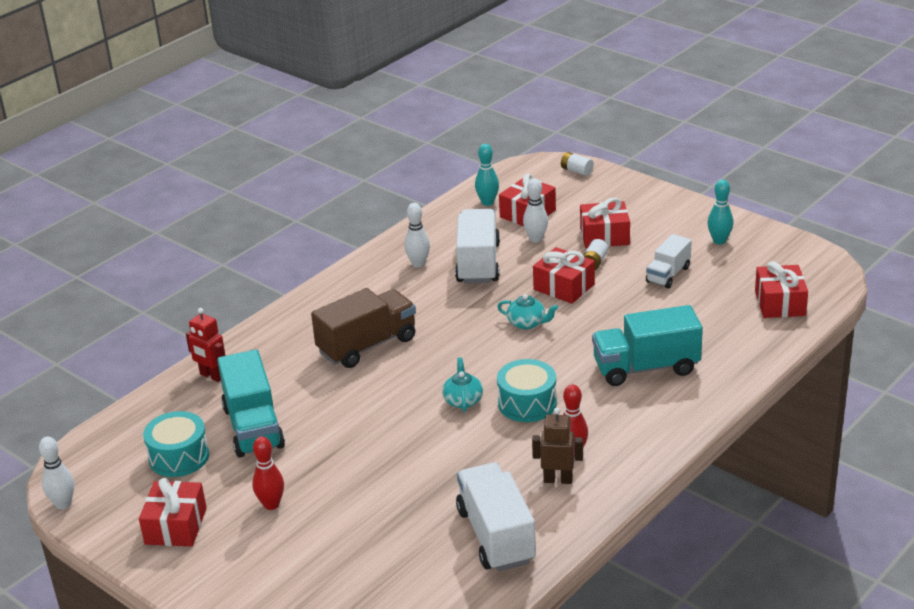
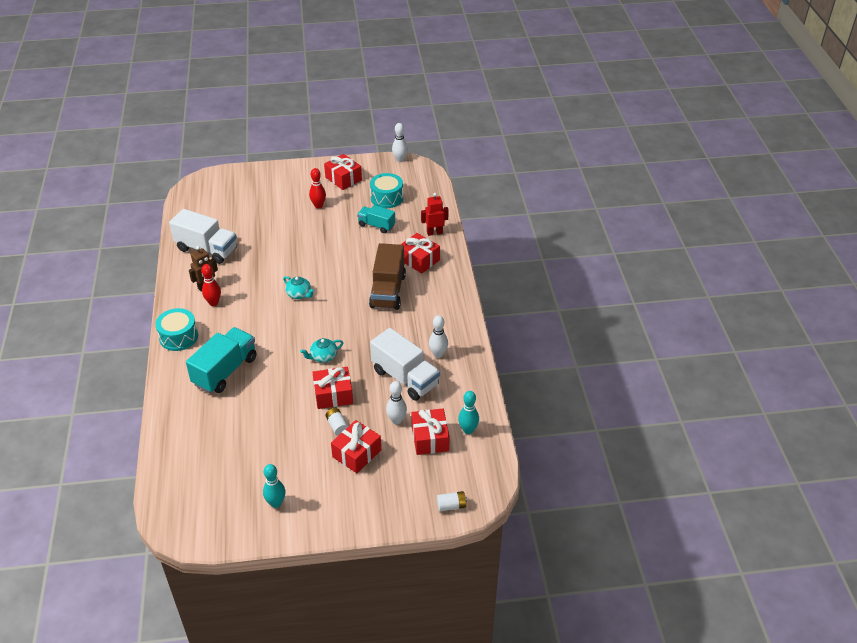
camera: 130 degrees right, 10 degrees up
turquoise truck [217,349,285,457] -> turquoise truck [357,205,395,233], size x0.60
turquoise drum [497,359,557,422] -> turquoise drum moved to [155,308,198,351]
white truck [646,234,692,288] -> none
red gift [755,261,808,318] -> red gift moved to [400,233,440,273]

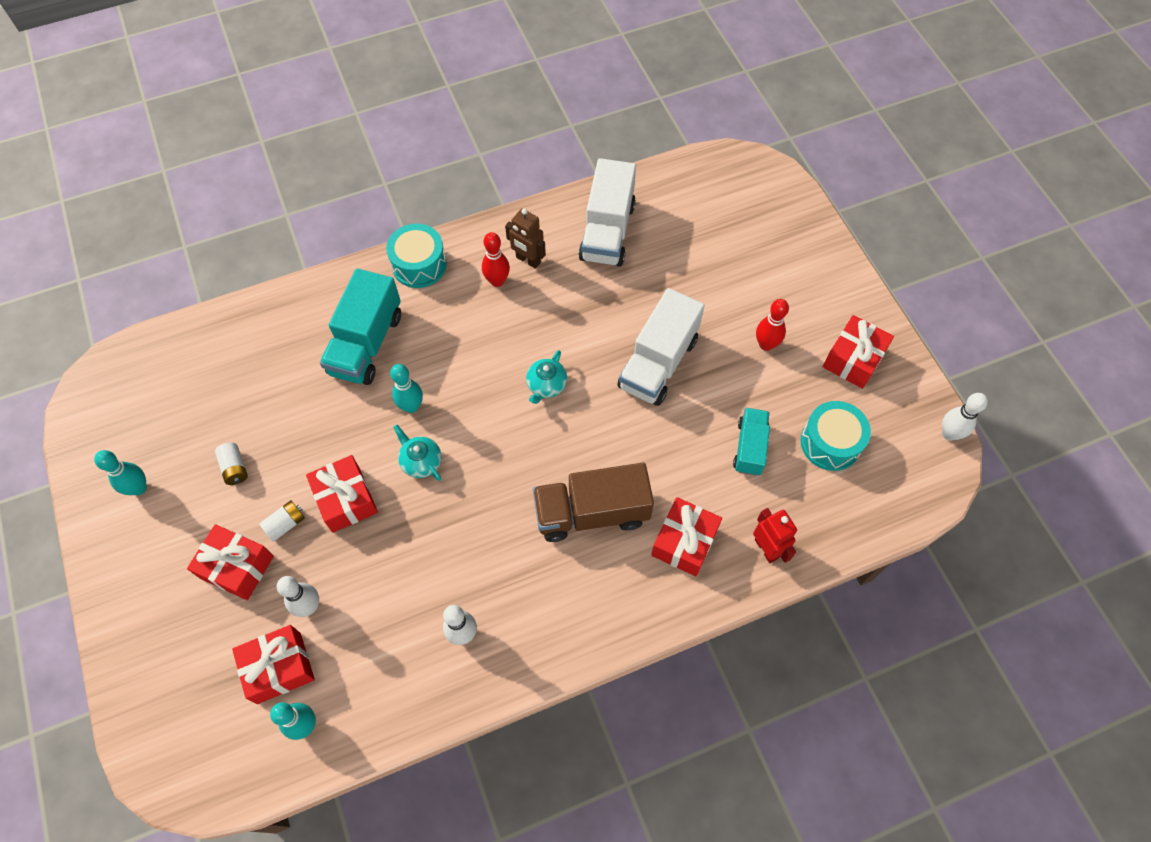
camera: 75 degrees right, 20 degrees up
turquoise truck [186,327,257,393] -> turquoise truck turned 90 degrees clockwise [320,268,401,385]
white truck [370,328,440,401] -> white truck moved to [617,288,705,406]
white battery [437,491,467,511] -> white battery moved to [215,443,248,485]
none -> turquoise bowling pin [390,364,423,413]

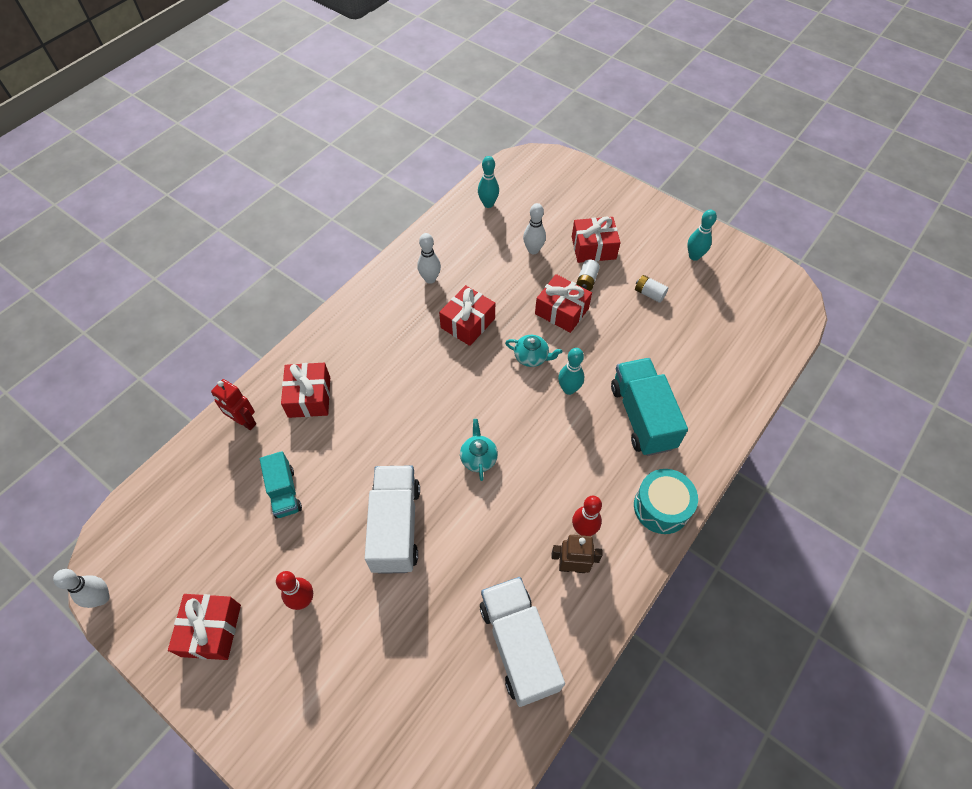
camera: 150 degrees right, 5 degrees down
red gift [232,625,315,704] -> red gift moved to [439,285,495,346]
brown truck [533,463,654,542] -> none
turquoise drum [800,401,871,471] -> none

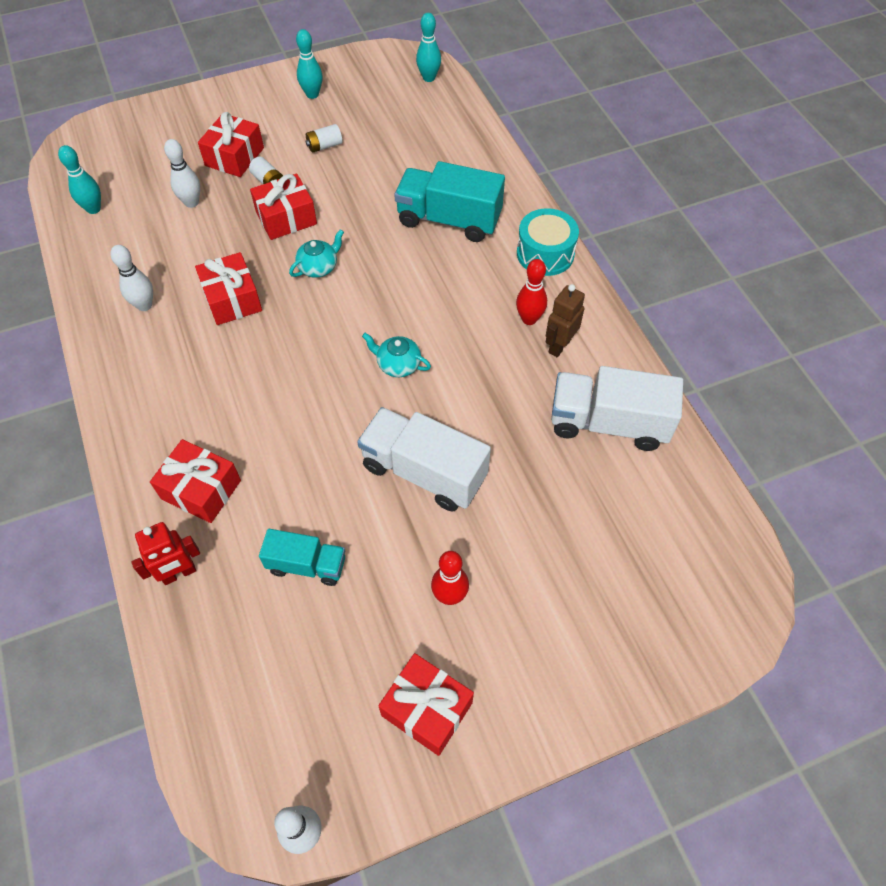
camera: 60 degrees left, 0 degrees up
turquoise bowling pin [558,348,584,395] -> turquoise bowling pin moved to [416,13,441,82]

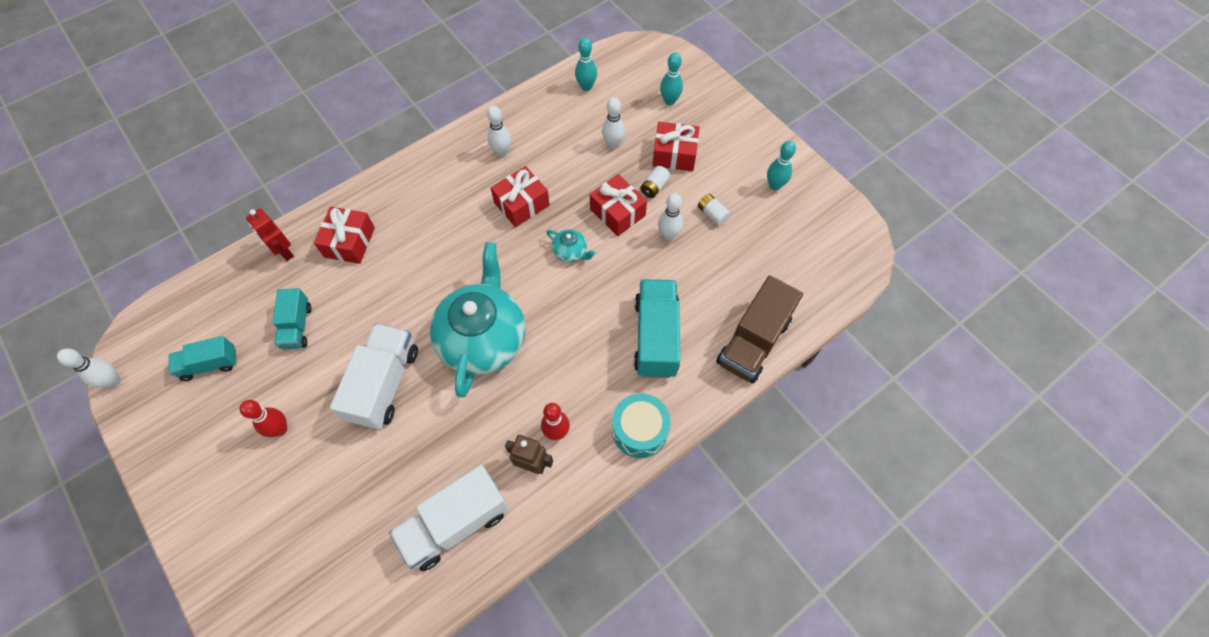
camera: 75 degrees right, 5 degrees up
turquoise teapot [362,333,431,377] -> turquoise teapot [430,242,526,398], size x2.46
red gift [379,653,474,756] -> none
turquoise bowling pin [416,13,441,82] -> turquoise bowling pin moved to [660,53,683,105]
white truck [551,366,683,451] -> white truck turned 120 degrees counterclockwise [389,465,509,571]
none -> turquoise truck [169,336,236,381]
none -> white bowling pin [658,193,683,240]
none -> brown truck [716,275,803,383]

